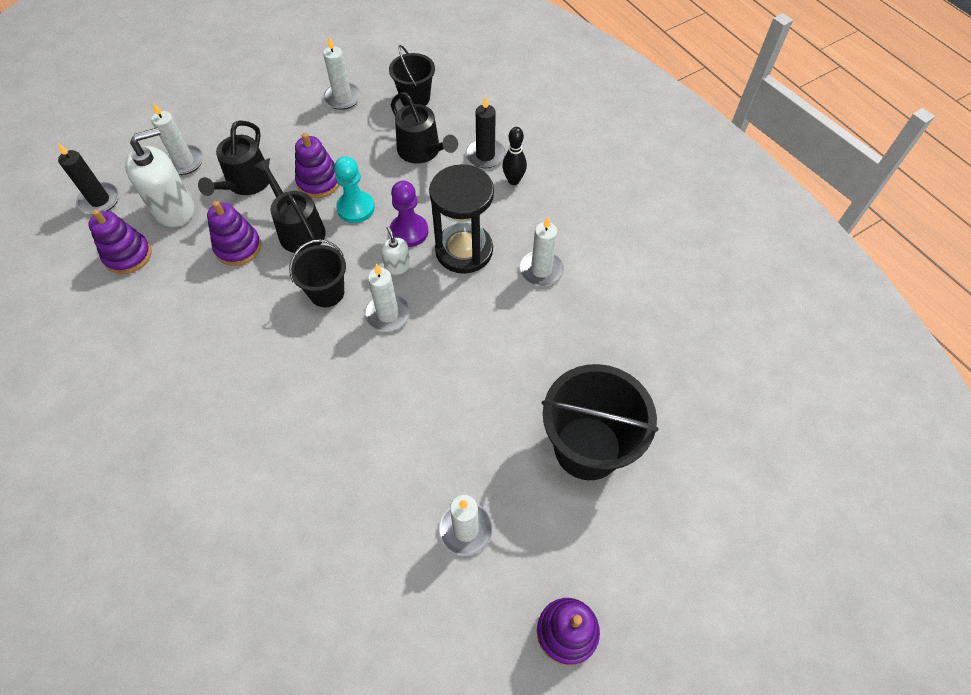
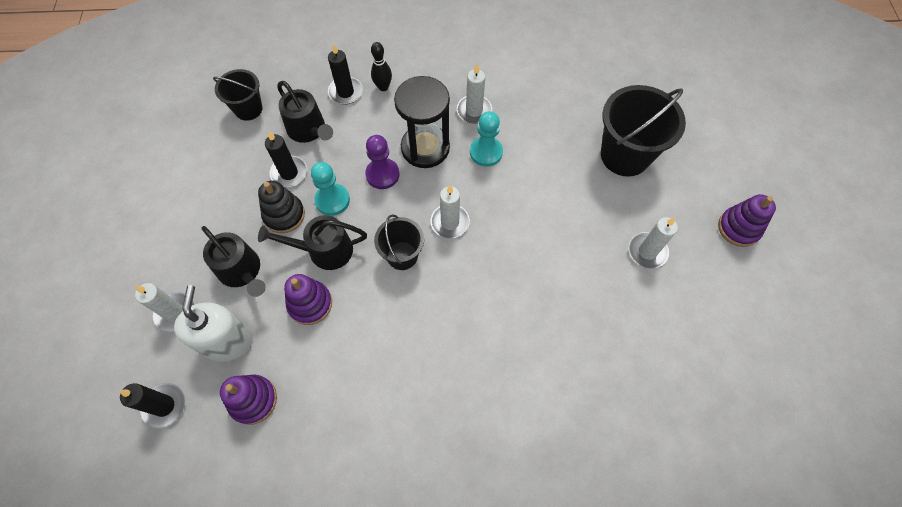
camera: 60 degrees left, 5 degrees up
purple stacking toy [295,133,339,198] -> black stacking toy [258,181,305,233]
white candle [323,37,361,110] -> none
white soap dispenser [381,226,411,275] -> none
black watering can [391,92,458,164] -> black watering can turned 60 degrees clockwise [277,81,333,143]
none -> black candle [265,131,307,188]
none -> turquoise pawn [470,111,503,167]

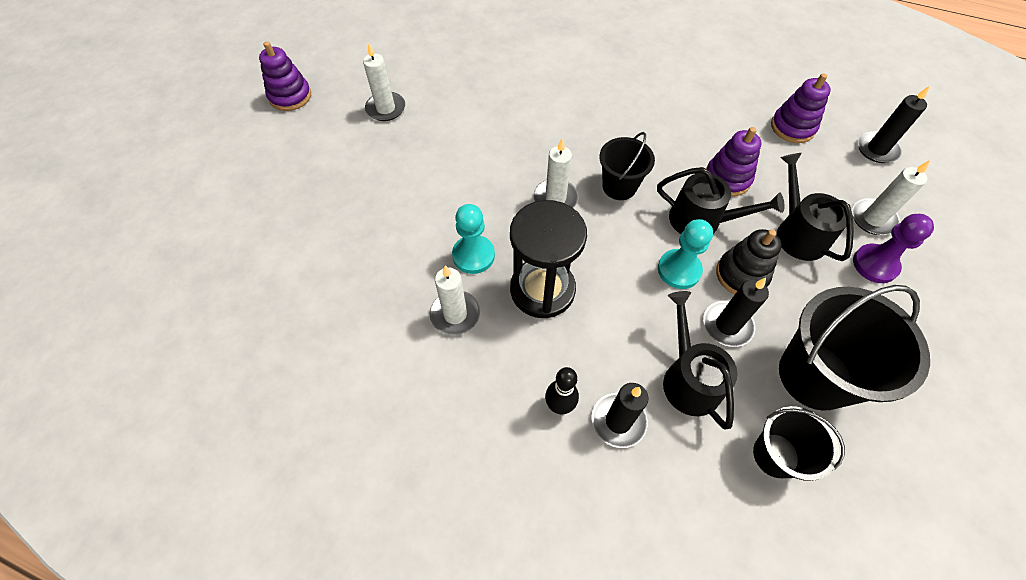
camera: 155 degrees left, 5 degrees down
white soap dispenser [174,285,253,362] -> none
purple pawn [365,135,399,189] -> purple pawn moved to [853,214,934,283]
black bucket [601,85,686,177] -> black bucket moved to [779,285,930,411]

